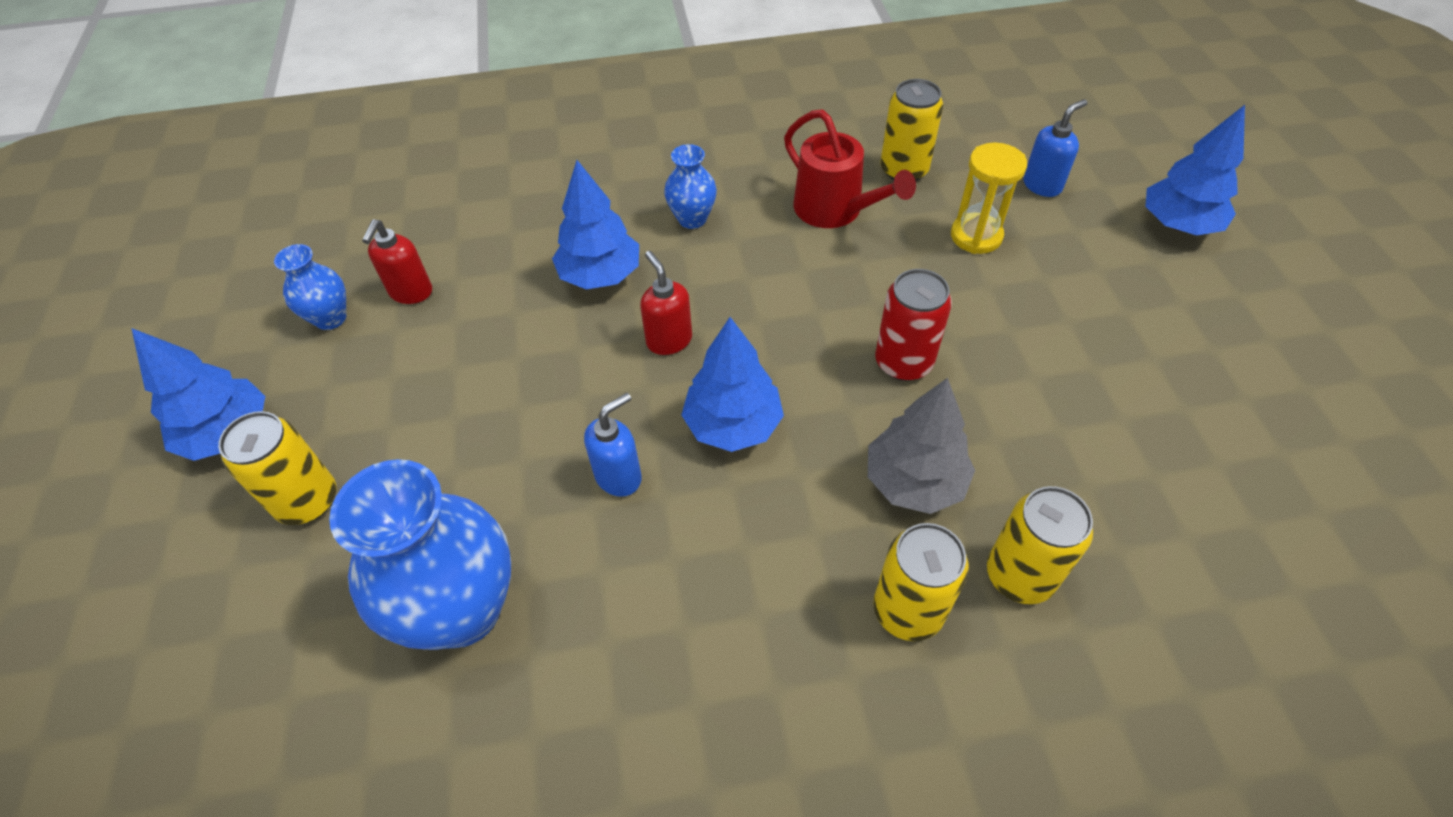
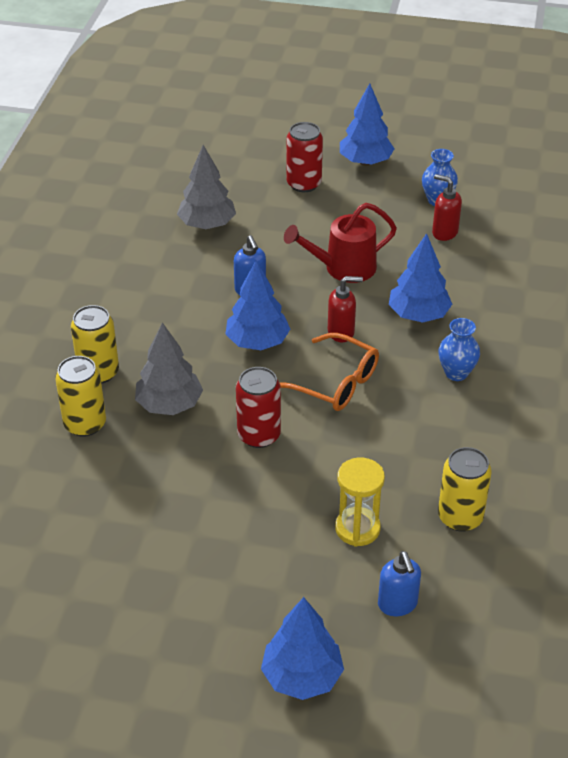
camera: 110 degrees right, 10 degrees down
yellow can [218,411,336,525] -> red can [287,122,323,192]
blue vase [329,459,511,650] -> grey tree [177,145,236,229]
red watering can [784,110,916,228] -> red watering can moved to [284,203,397,283]
none -> orange glasses [280,333,379,411]

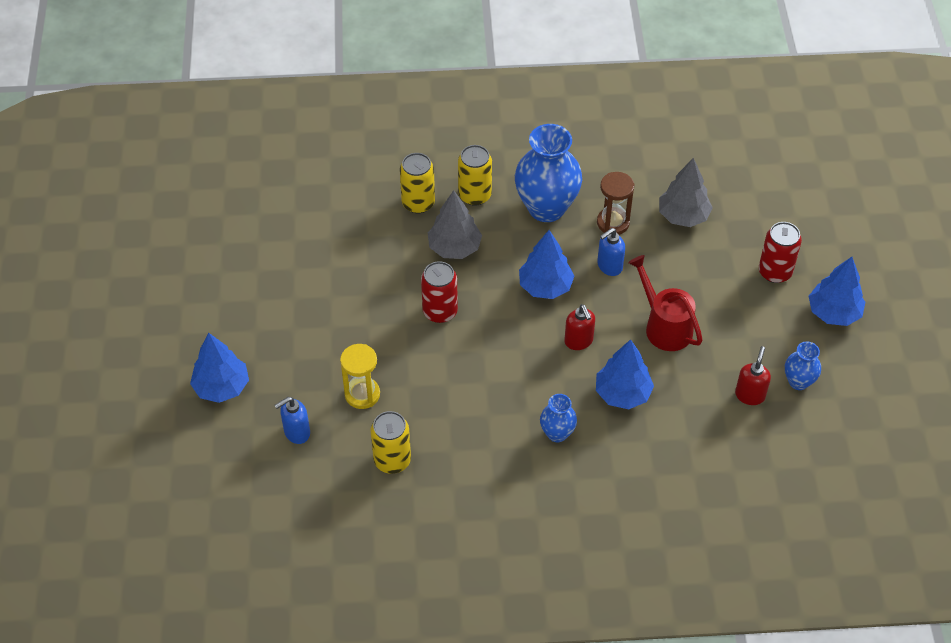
camera: 75 degrees right, 10 degrees up
orange glasses [280,333,379,411] -> none
none -> blue vase [515,124,582,222]
none -> brown hourglass [597,172,634,235]

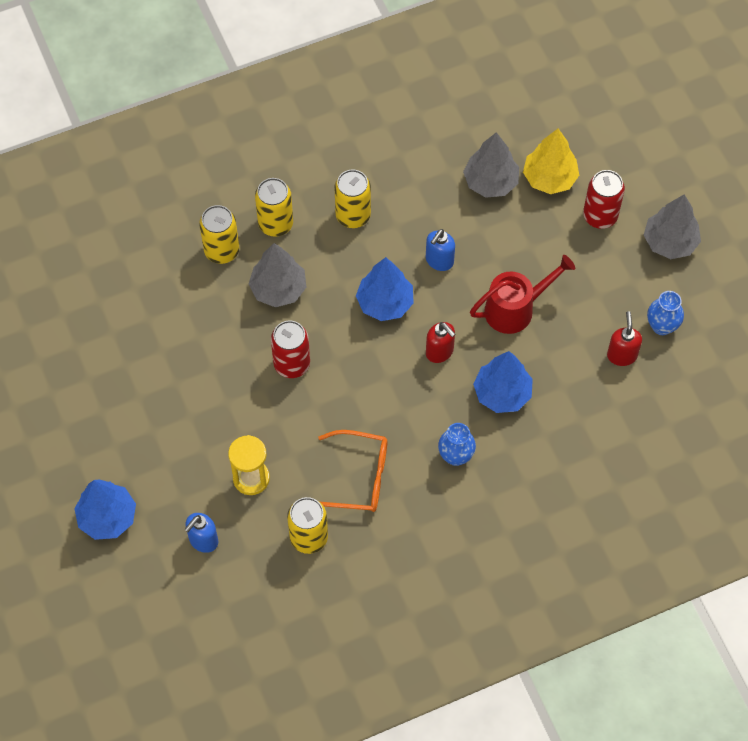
camera: 20 degrees left, 10 degrees up
blue vase [515,124,582,222] -> yellow can [334,169,371,228]
brown hourglass [597,172,634,235] -> none
red watering can [628,255,703,351] -> red watering can turned 120 degrees clockwise [470,255,575,334]
blue tree [808,257,865,326] -> grey tree [644,194,701,259]
none -> orange glasses [318,430,387,512]
none -> yellow tree [523,129,579,194]

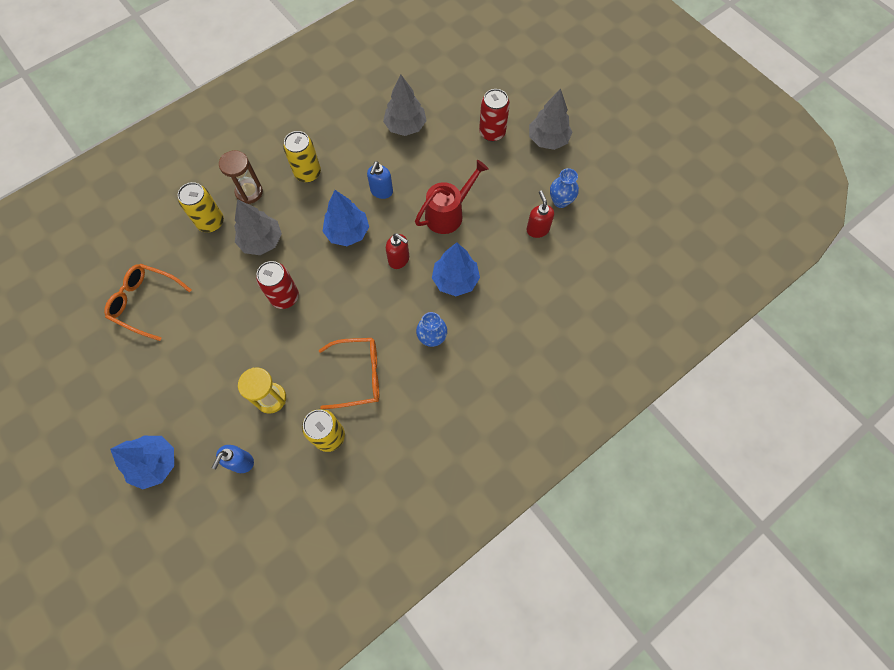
camera: 15 degrees left, 5 degrees up
yellow can [255,178,293,237] -> brown hourglass [219,150,263,204]
yellow tree [523,129,579,194] -> none
none -> orange glasses [104,264,192,341]

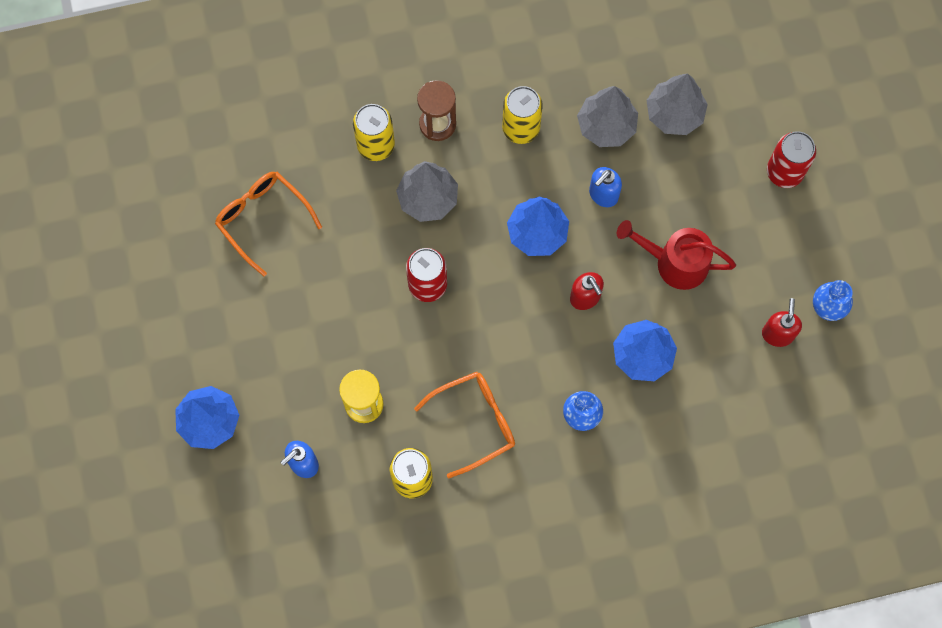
camera: 25 degrees right, 5 degrees up
orange glasses [319,338,379,409] -> orange glasses turned 45 degrees counterclockwise [414,372,515,478]
red watering can [415,160,489,234] -> red watering can turned 150 degrees counterclockwise [617,220,736,290]
grey tree [529,88,572,150] -> grey tree moved to [577,86,638,147]

